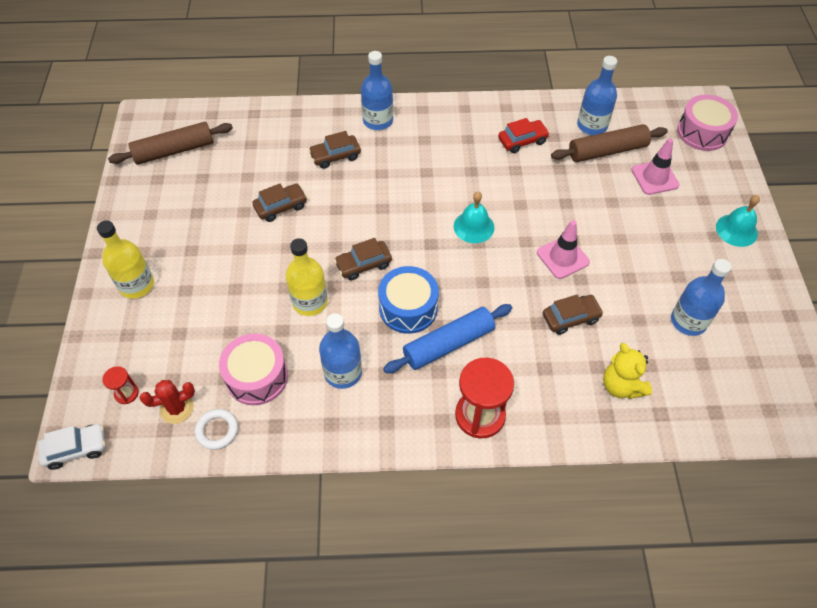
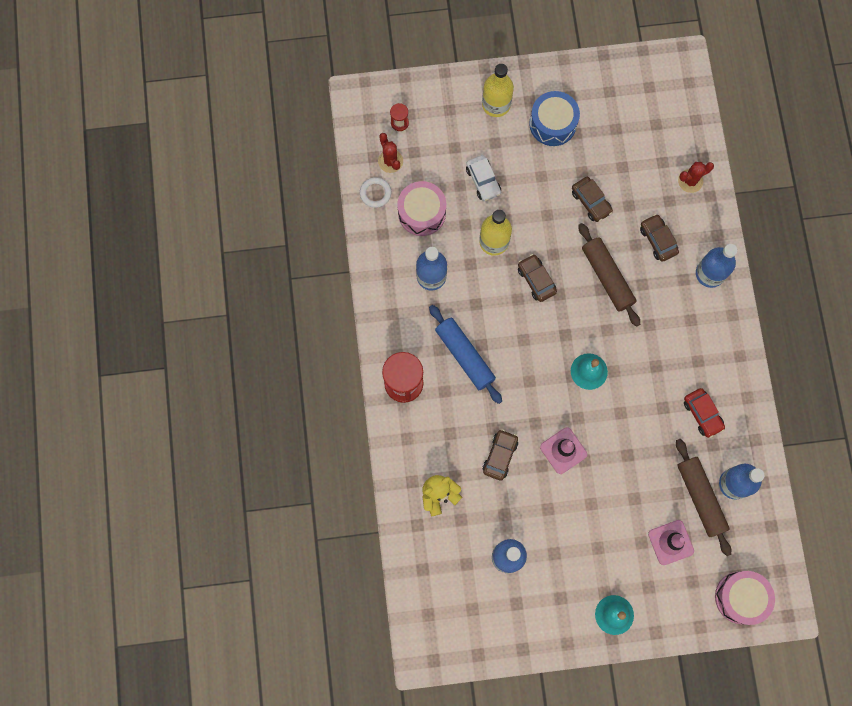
camera: 85 degrees right, 20 degrees up
white car [38,424,106,470] -> white car moved to [466,155,501,201]
brown rolling pin [108,122,233,165] -> brown rolling pin moved to [578,223,640,327]
blue drum [378,266,439,334] -> blue drum moved to [529,91,580,146]
brown car [543,295,604,335] -> brown car turned 135 degrees counterclockwise [483,429,518,481]
none -> red cactus [678,162,714,193]

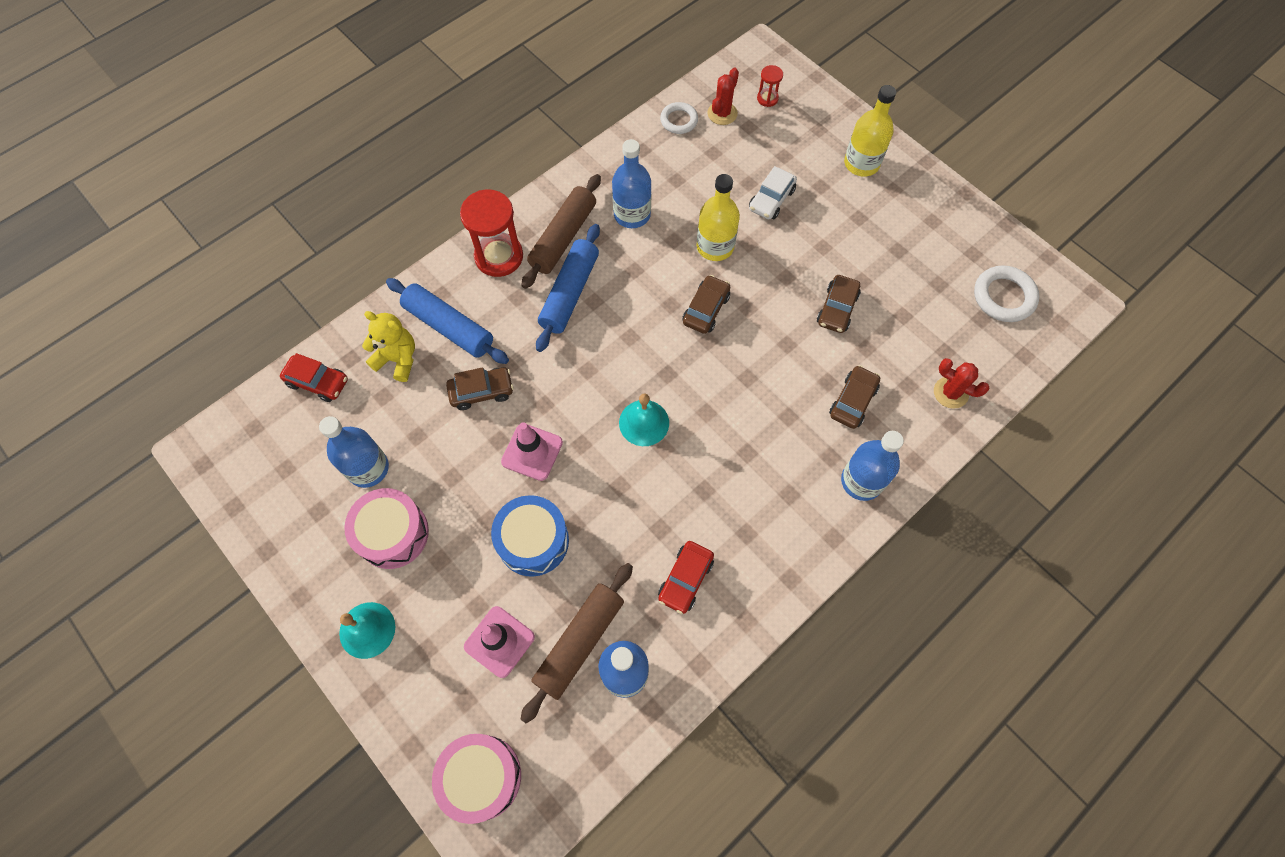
camera: 55 degrees right, 10 degrees down
pink drum [397,181,446,236] -> pink drum moved to [344,488,429,569]
blue drum [529,91,580,146] -> blue drum moved to [491,495,569,577]
brown rolling pin [578,223,640,327] -> brown rolling pin moved to [521,174,601,289]
none -> red car [280,353,348,402]
none -> blue rolling pin [386,278,509,364]
none -> white ring [974,265,1040,322]

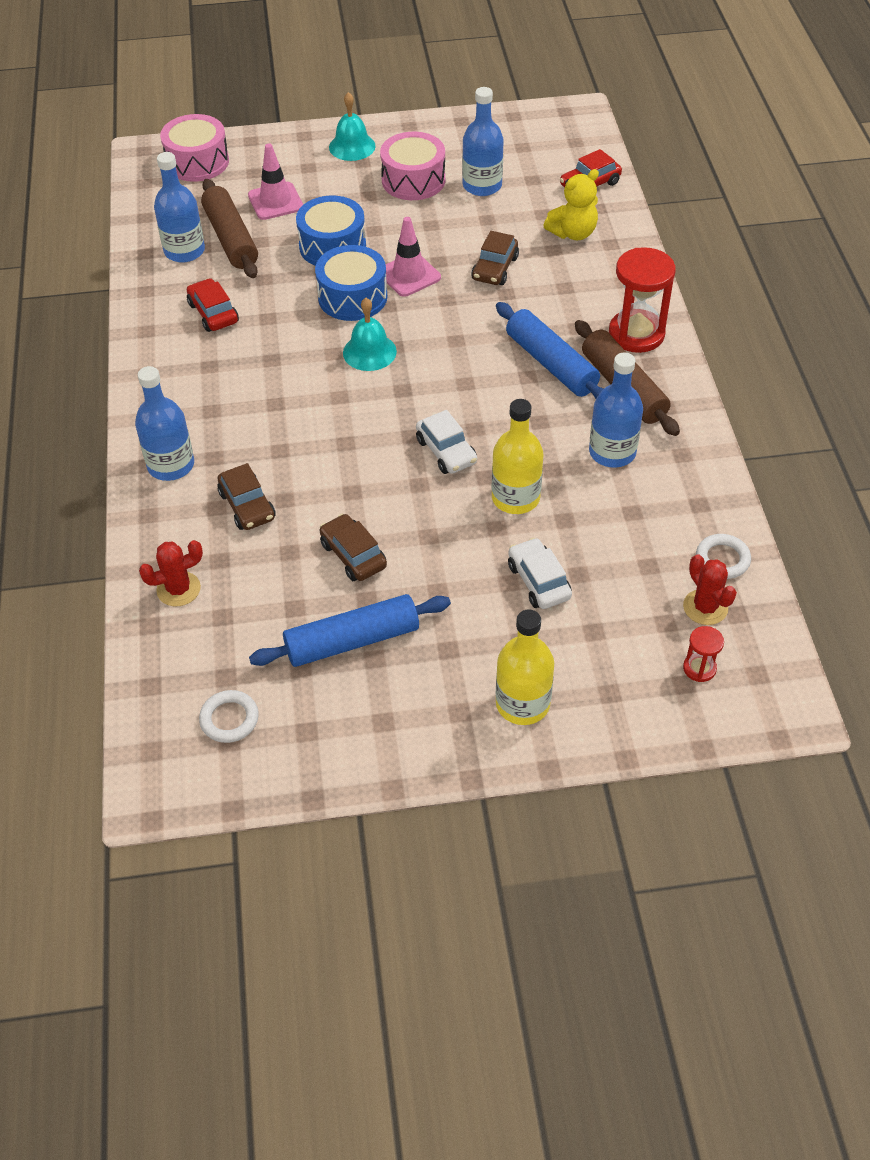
camera: 125 degrees right, 15 degrees down
blue rolling pin [386,278,509,364] -> blue rolling pin moved to [249,594,451,667]
brown car [682,275,730,334] -> white car [416,410,477,474]
white ring [974,265,1040,322] -> white ring [199,690,259,743], size x0.67
none -> blue drum [315,245,387,321]

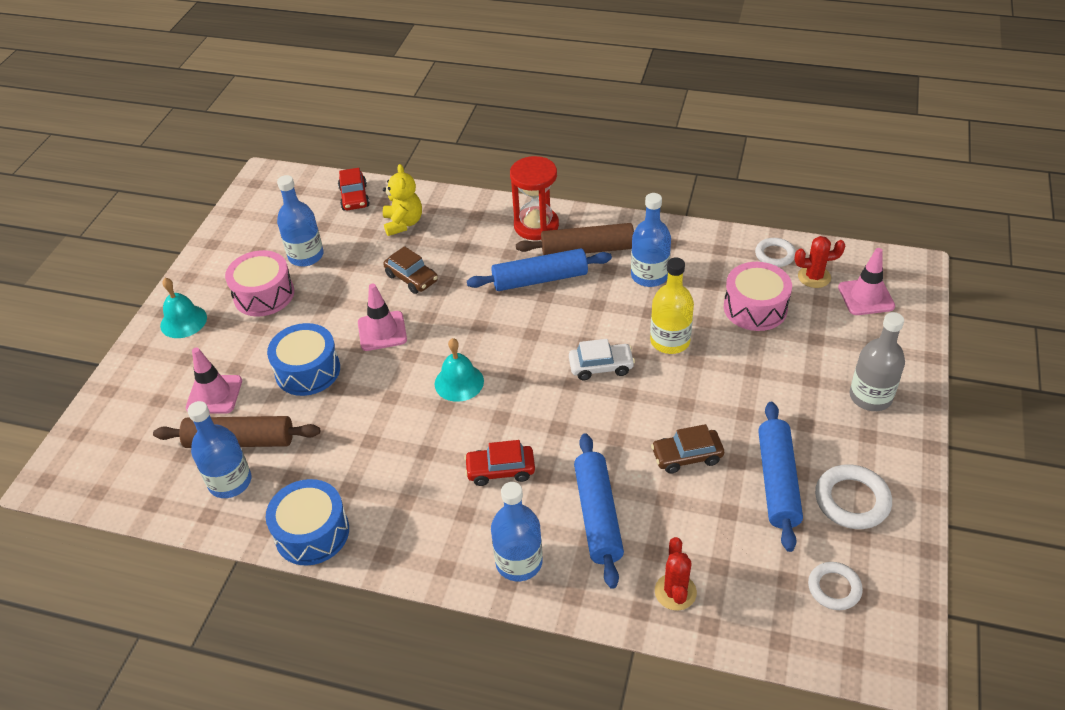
camera: 65 degrees left, 5 degrees down
pink drum [160,114,229,182] -> pink drum moved to [724,262,792,331]
red car [187,278,239,332] -> red car moved to [464,440,535,486]
brown car [217,463,276,530] -> blue rolling pin [574,433,624,589]
blue drum [315,245,387,321] -> blue drum moved to [266,479,349,566]
yellow bottle [496,609,554,725] -> grey bottle [850,312,905,411]
white car [508,538,572,609] -> none
red hourglass [683,626,724,682] -> pink traffic cone [838,248,895,315]
none -> white ring [815,464,892,529]

